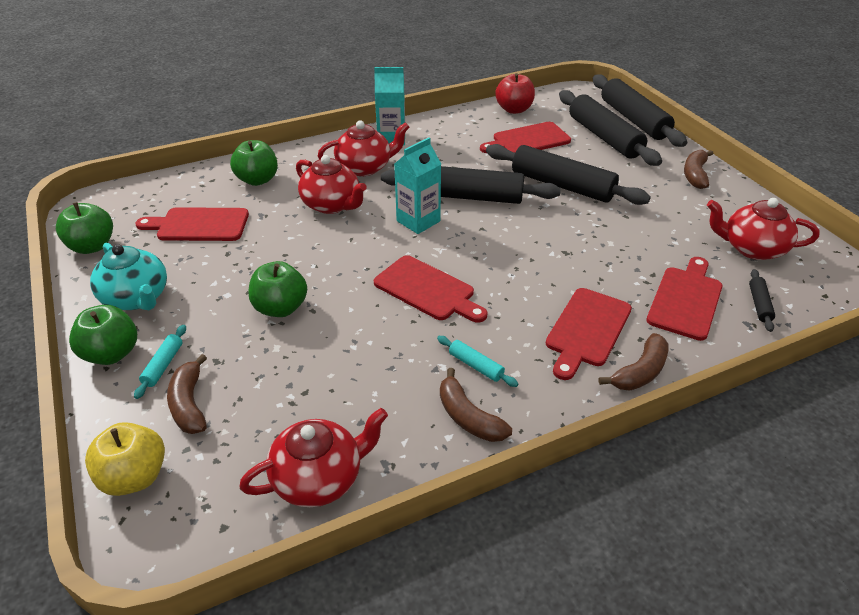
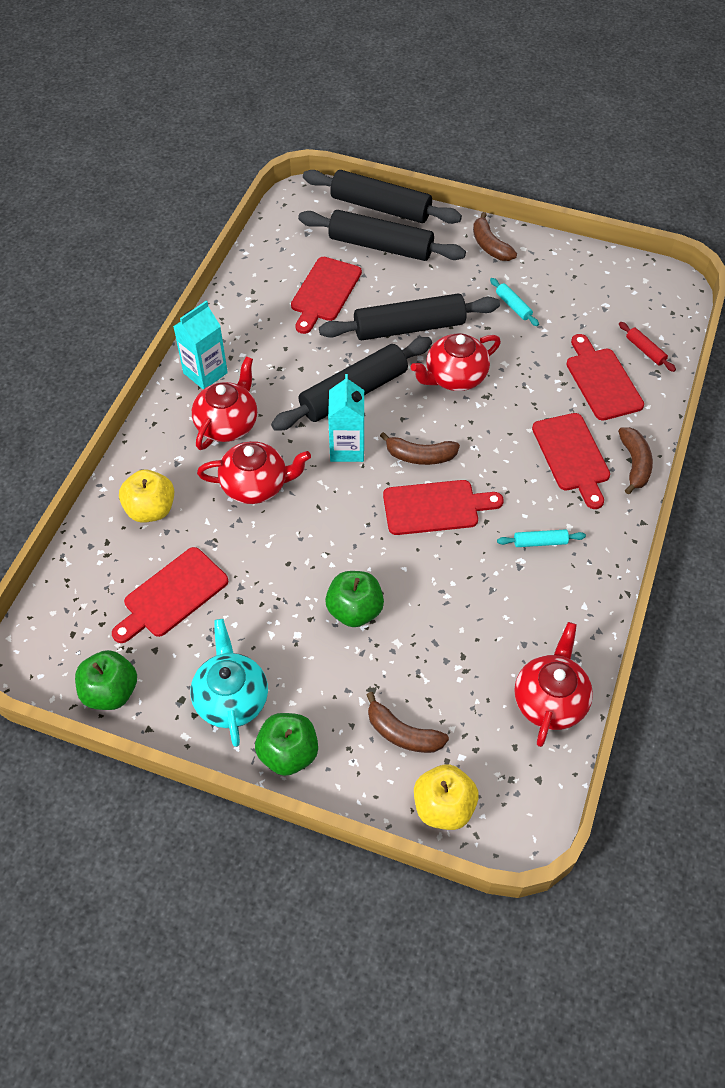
camera: 45 degrees left, 15 degrees up
turquoise teapot [90,243,167,310] -> turquoise teapot turned 105 degrees counterclockwise [190,619,268,747]
turquoise rolling pin [134,325,186,399] -> turquoise rolling pin moved to [490,278,539,326]
green apple [230,140,278,186] -> yellow apple [119,470,174,523]
brown banana [440,368,512,442] -> brown banana moved to [380,432,460,465]
red apple [495,73,535,114] -> none
red teapot [707,198,820,260] -> red teapot moved to [411,333,501,391]
black rolling pin [749,269,775,332] -> red rolling pin [619,322,676,372]

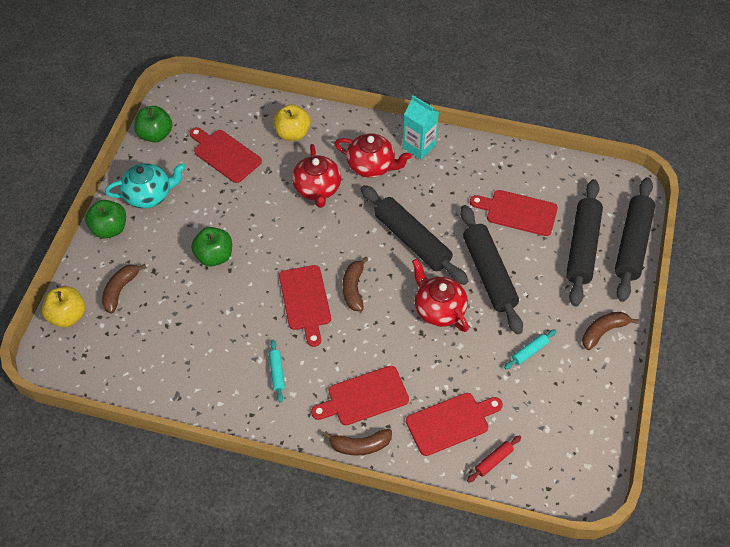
camera: 85 degrees right, 0 degrees up
turquoise carton [328,374,365,462] -> none
red teapot [514,622,593,747] -> none

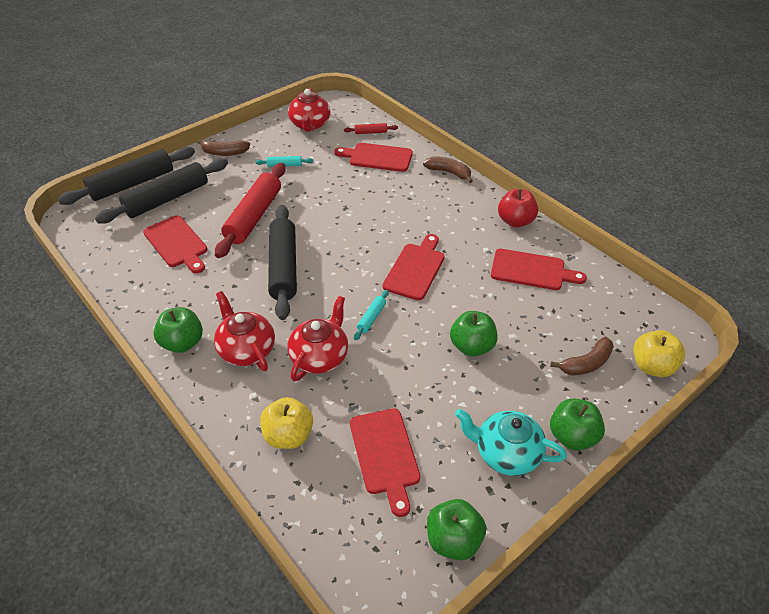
camera: 145 degrees left, 10 degrees down
turquoise rolling pin [269,340,285,403] -> turquoise rolling pin moved to [354,290,389,340]
red cutting board [311,366,409,425] -> red cutting board moved to [491,249,587,290]
brown banana [343,257,369,311] -> none
turquoise carton [403,95,439,160] -> green apple [153,307,203,353]
red teapot [412,259,469,332] -> red teapot moved to [288,88,330,132]
black rolling pin [460,205,523,334] -> red rolling pin [215,163,285,258]
none -> red apple [498,189,538,228]

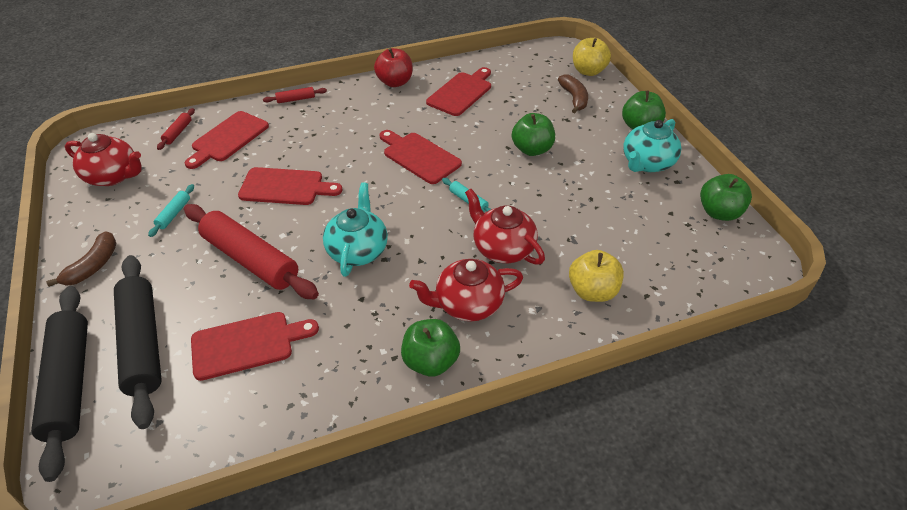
camera: 70 degrees left, 0 degrees up
black rolling pin [268,205,297,320] -> turquoise teapot [323,182,388,277]
red cutting board [350,408,420,517] -> red cutting board moved to [238,167,342,205]
brown banana [423,156,473,183] -> red rolling pin [263,87,327,103]

